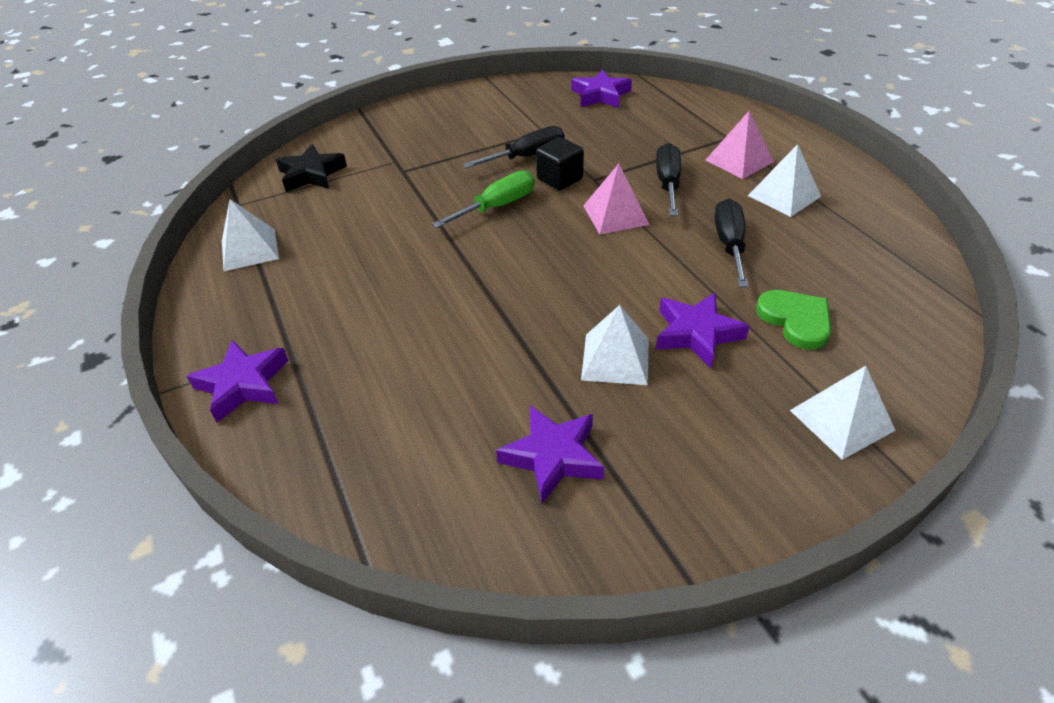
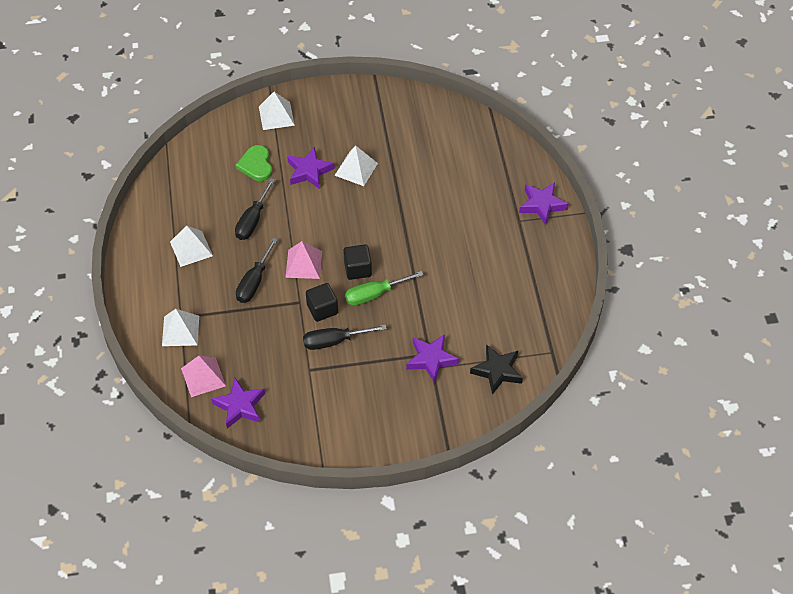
camera: 165 degrees left, 10 degrees up
white pyramid [222,199,279,271] -> white pyramid moved to [162,309,199,346]
purple star [496,405,604,504] -> purple star moved to [406,334,459,383]
pink pyramid [706,111,774,179] -> pink pyramid moved to [181,355,226,397]
none -> black cube [343,244,372,280]

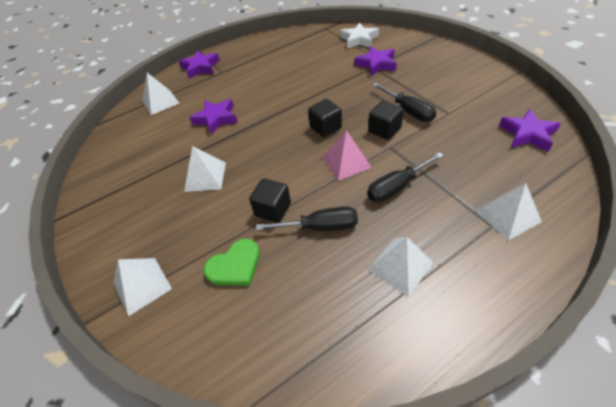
camera: 110 degrees left, 5 degrees down
pink pyramid [181,355,226,397] -> none
black screwdriver [236,238,278,303] -> black screwdriver turned 150 degrees clockwise [367,152,444,202]
purple star [287,147,335,189] -> purple star moved to [189,99,238,135]
green screwdriver [345,271,423,306] -> none
black star [470,344,523,395] -> white star [340,22,379,49]
none -> white pyramid [142,73,179,115]
none -> black cube [249,178,291,223]

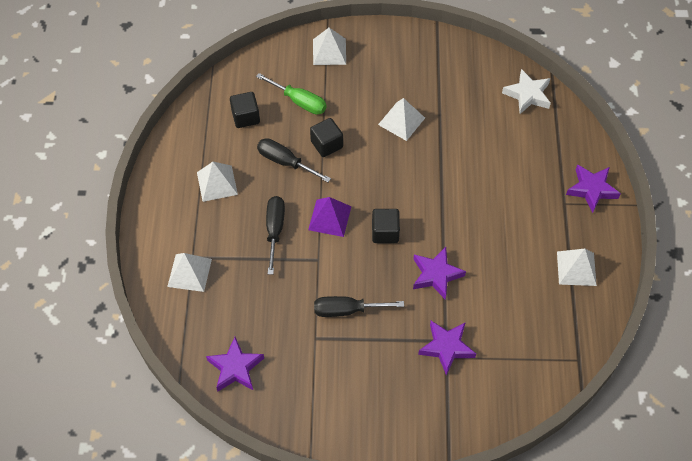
camera: 120 degrees right, 10 degrees up
white pyramid [142,73,179,115] -> white pyramid moved to [557,249,597,286]
purple star [189,99,238,135] -> purple star moved to [413,247,466,299]
green heart [204,239,260,286] -> green screwdriver [256,73,327,115]
black screwdriver [256,207,358,231] -> black screwdriver turned 90 degrees clockwise [257,138,331,182]
pink pyramid [322,130,372,181] -> purple pyramid [308,197,352,237]
white star [340,22,379,49] -> white star moved to [502,69,551,114]
black cube [368,101,404,140] -> black cube moved to [230,92,260,128]

